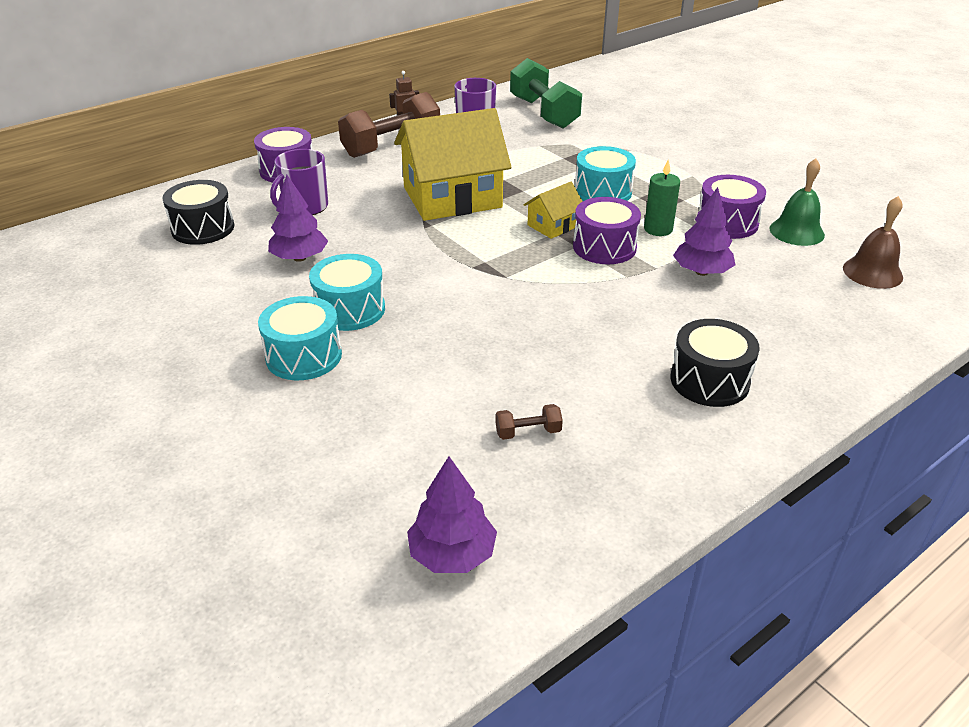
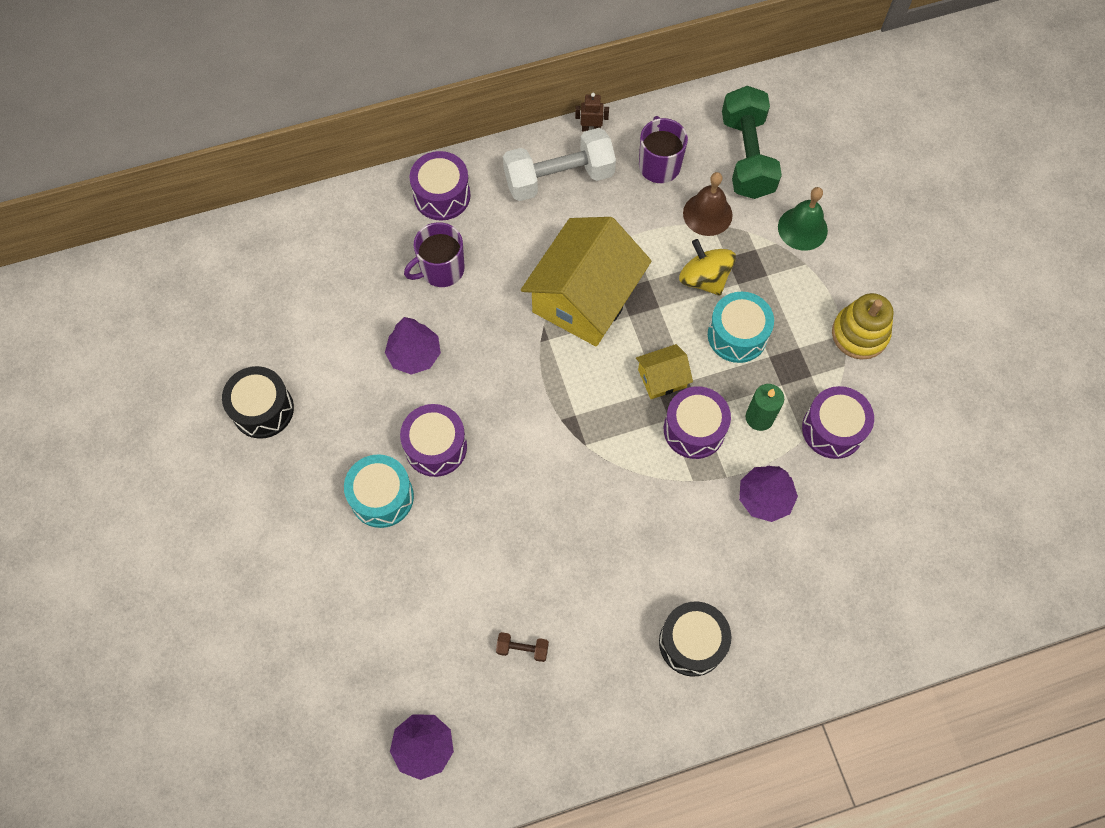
camera: 20 degrees right, 30 degrees up
black drum [162,180,234,245] -> black drum moved to [222,366,294,439]
turquoise drum [309,254,385,331] -> purple drum [400,404,467,477]
brown dumbbell [338,92,440,158] -> white dumbbell [503,128,616,201]
yellow house [394,108,512,221] -> yellow house turned 60 degrees counterclockwise [521,217,652,347]
green bell [770,159,825,246] -> green bell moved to [778,187,828,251]
brown bell [843,196,903,289] -> brown bell moved to [683,172,733,236]
none -> yellow spinning top [679,239,736,296]
none -> yellow stacking toy [832,293,894,360]

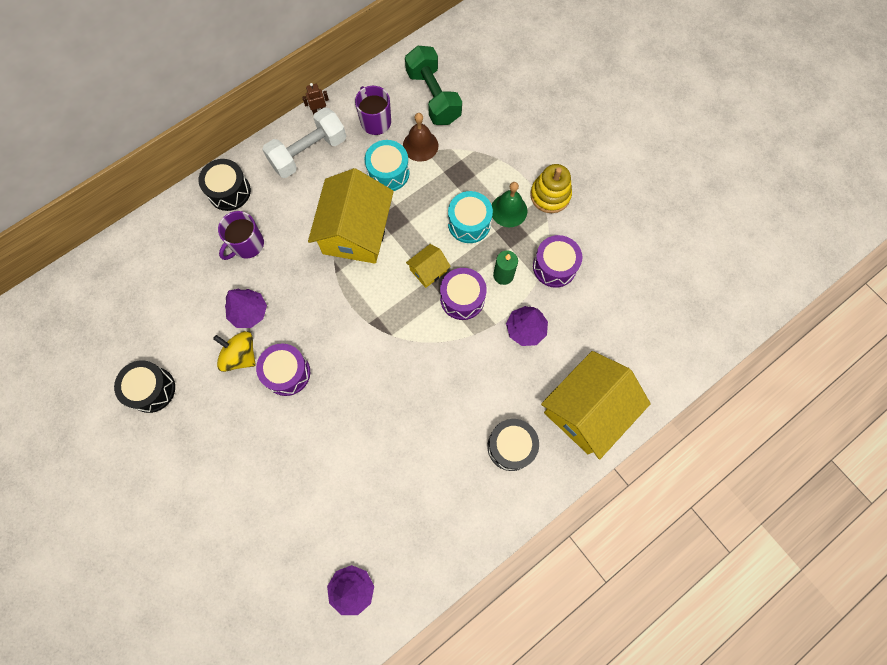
camera: 20 degrees left, 5 degrees up
turquoise drum [344,454,414,528] -> turquoise drum moved to [365,140,410,191]
purple drum [410,151,471,220] -> black drum [198,159,251,211]
brown dumbbell [496,632,549,662] -> none
yellow spinning top [679,239,736,296] -> yellow spinning top moved to [213,331,256,372]
green bell [778,187,828,251] -> green bell moved to [492,182,528,227]
none -> yellow house [541,351,651,459]

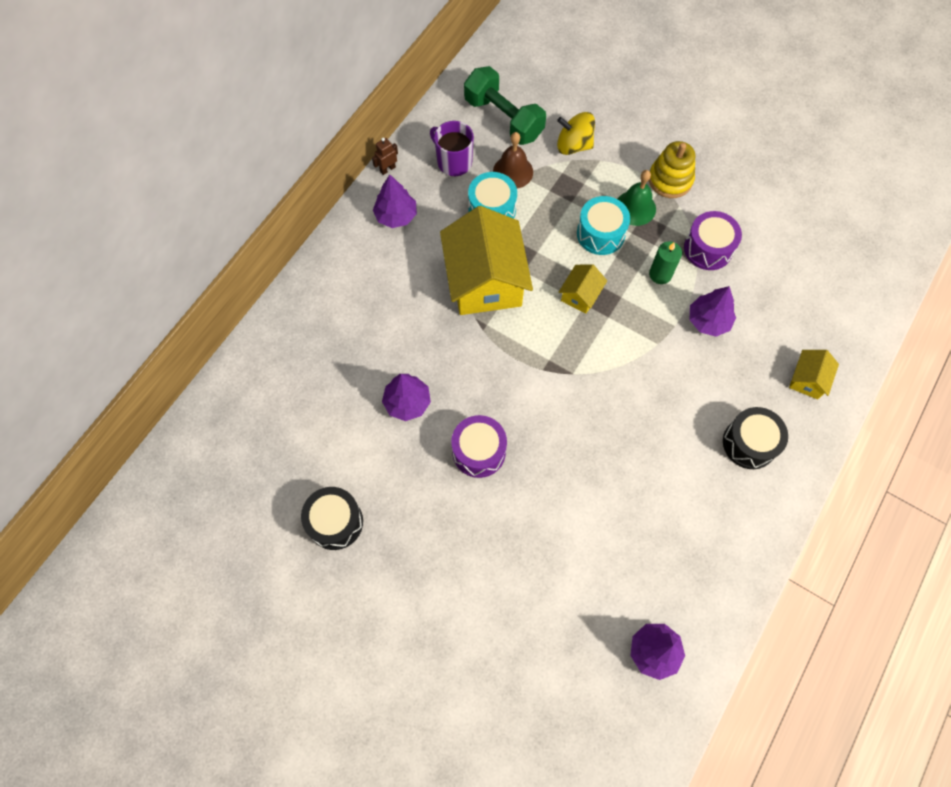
camera: 20 degrees left, 5 degrees down
black drum [198,159,251,211] -> none
yellow spinning top [213,331,256,372] -> yellow spinning top moved to [557,112,595,155]
purple mug [218,211,264,260] -> none
white dumbbell [262,107,346,178] -> purple tree [373,175,417,228]
purple drum [440,268,487,320] -> none
yellow house [541,351,651,459] -> yellow house [789,350,839,399], size x0.46

